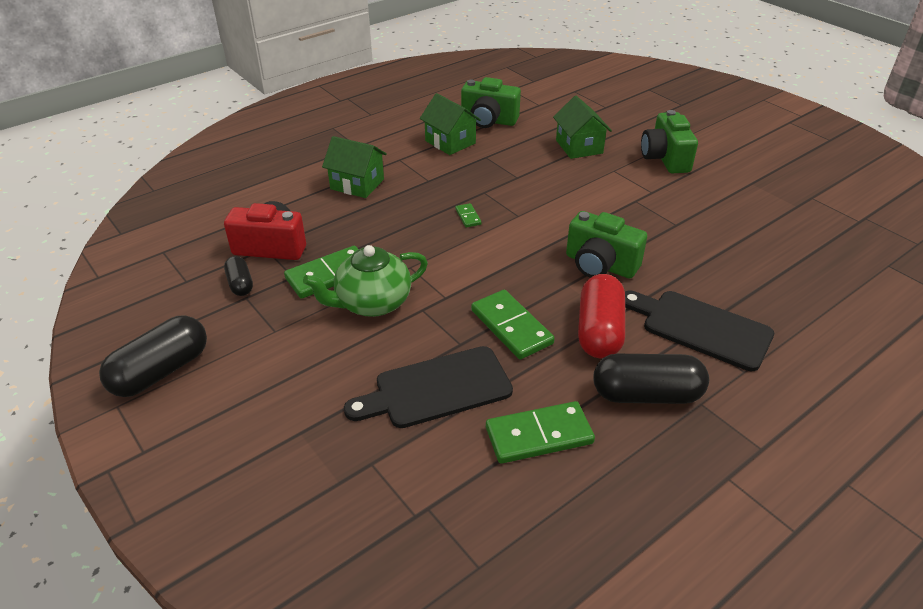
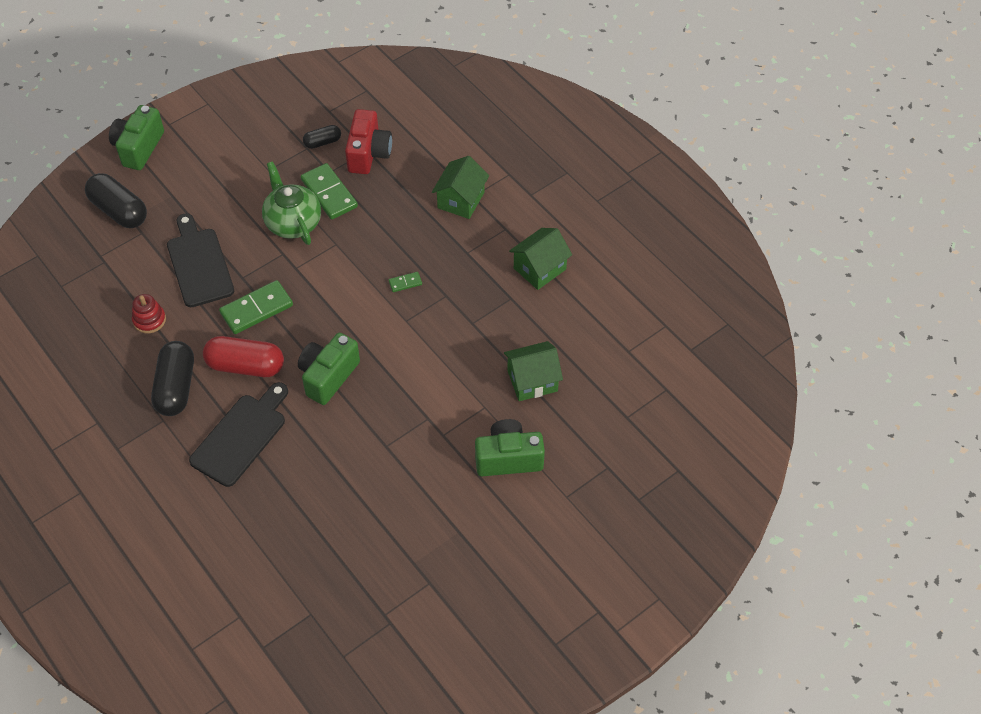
camera: 90 degrees right, 15 degrees up
black capsule [99,315,207,397] -> black capsule moved to [85,173,147,228]
green camera [461,77,521,128] -> green camera moved to [109,105,164,170]
green domino [486,401,595,464] -> red stacking toy [132,294,166,333]

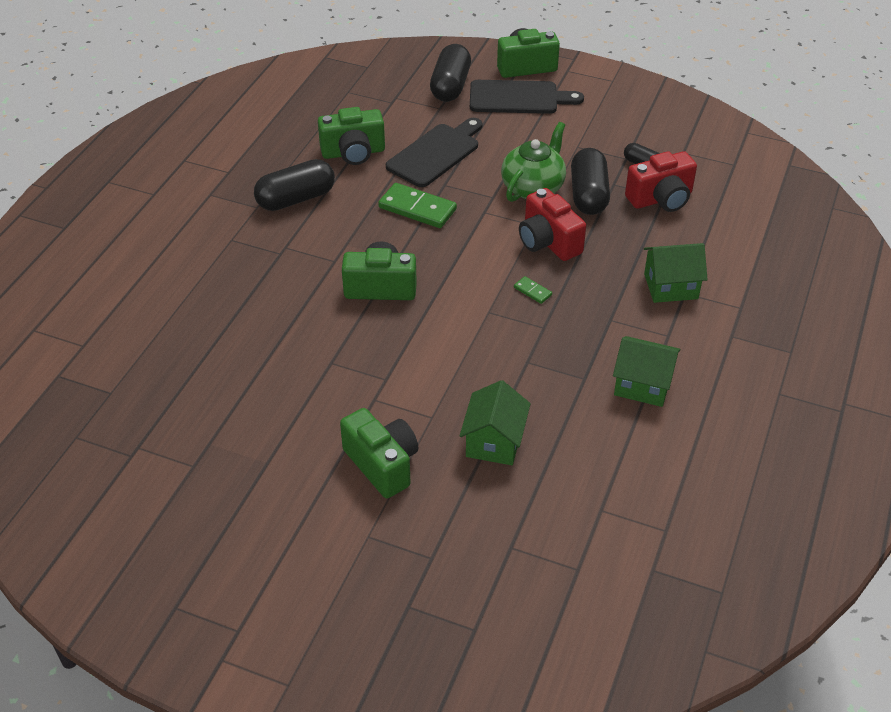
camera: 60 degrees right, 10 degrees down
red stacking toy [132,294,166,333] -> green camera [318,107,385,165]
black cutting board [189,382,288,487] -> black cutting board moved to [470,80,584,114]
red capsule [203,336,284,377] -> none
green domino [301,163,358,220] -> black capsule [571,148,610,215]
green house [504,341,563,401] -> green house turned 60 degrees clockwise [460,380,531,465]
none -> red camera [519,188,586,261]

